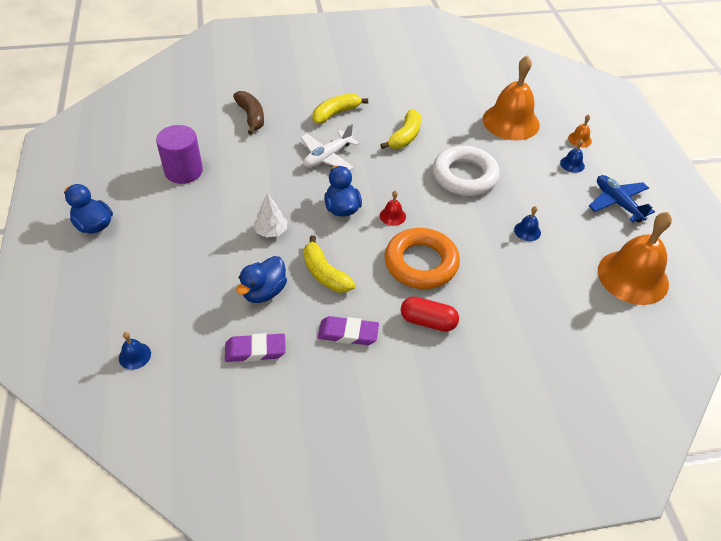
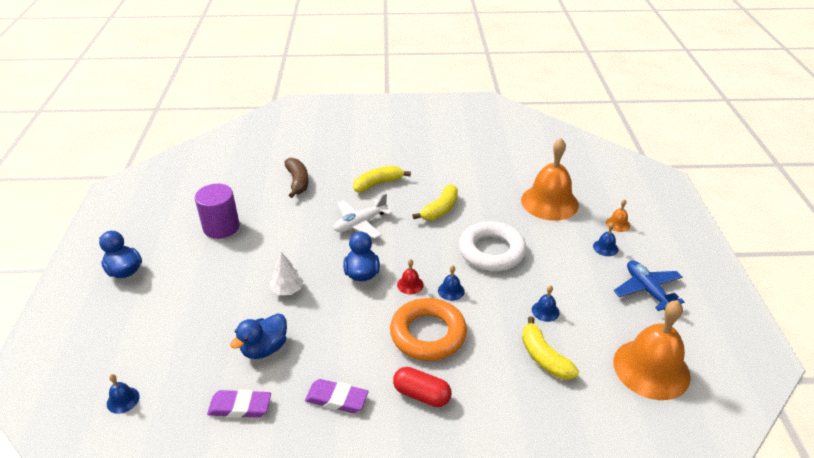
camera: 10 degrees right, 10 degrees down
yellow banana [303,235,355,293] -> yellow banana moved to [522,316,579,380]
none -> blue bell [438,265,465,301]

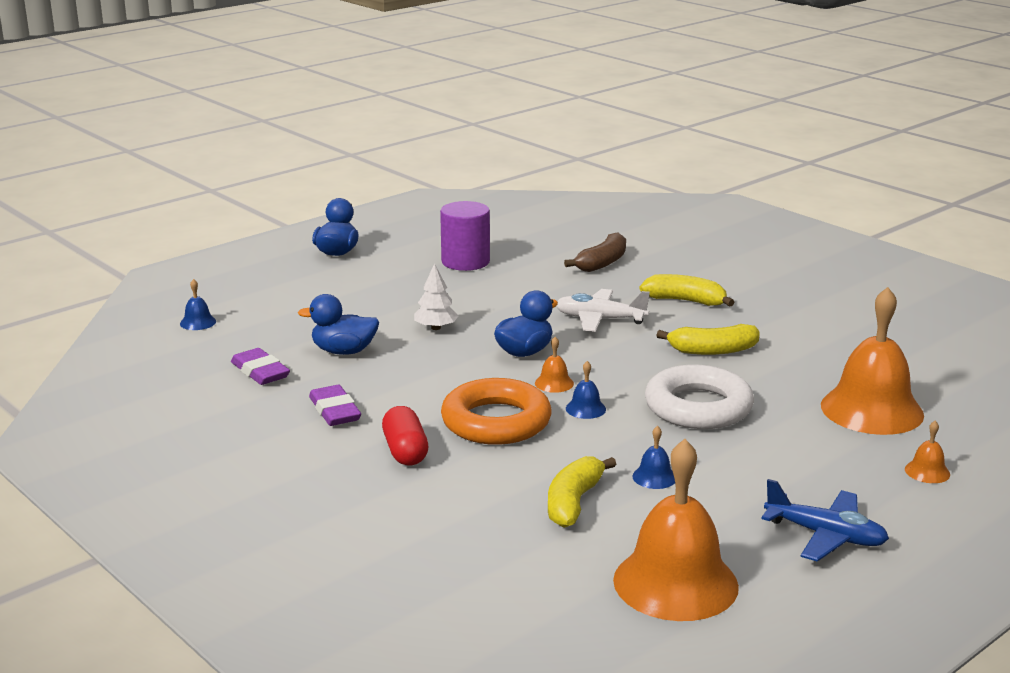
camera: 50 degrees right, 15 degrees down
red bell [397,259,424,294] -> orange bell [535,337,574,393]
blue bell [593,223,618,256] -> none
blue plane [614,260,684,311] -> blue plane turned 90 degrees clockwise [761,479,889,562]

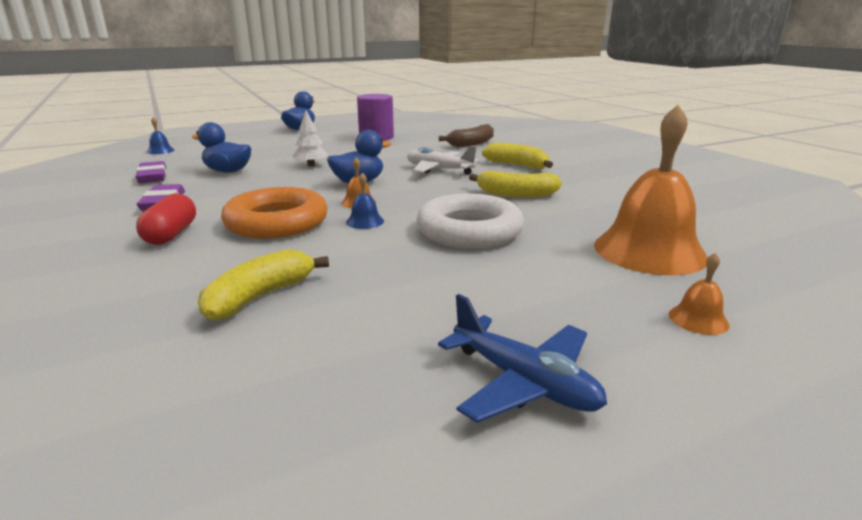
camera: 15 degrees right, 0 degrees up
orange bell [613,439,739,621] -> none
blue bell [632,426,675,489] -> none

